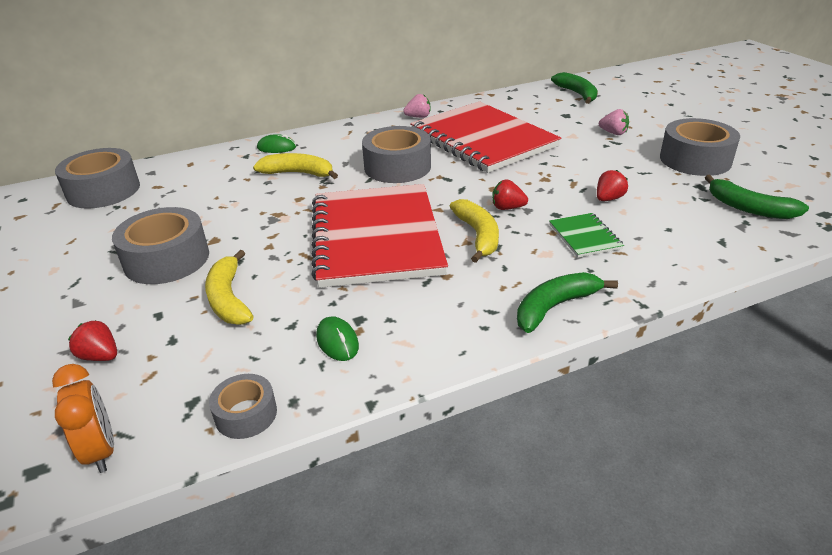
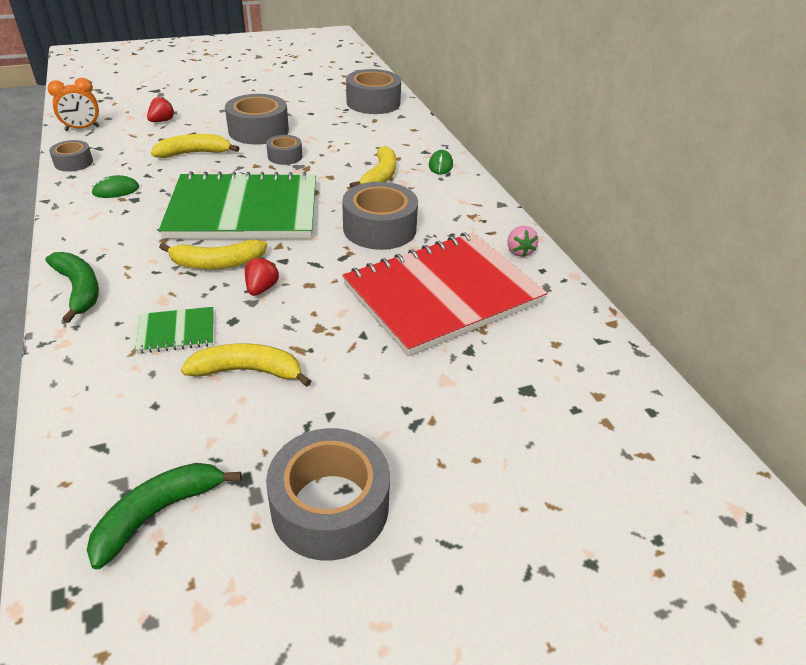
camera: 90 degrees right, 5 degrees up
red notebook [311,184,448,288] -> green notebook [159,171,316,238]
green banana [551,72,598,104] -> none
red strawberry [597,170,628,201] -> yellow banana [181,343,311,387]
pink strawberry [599,109,629,135] -> none
none -> grey tape [266,135,302,165]

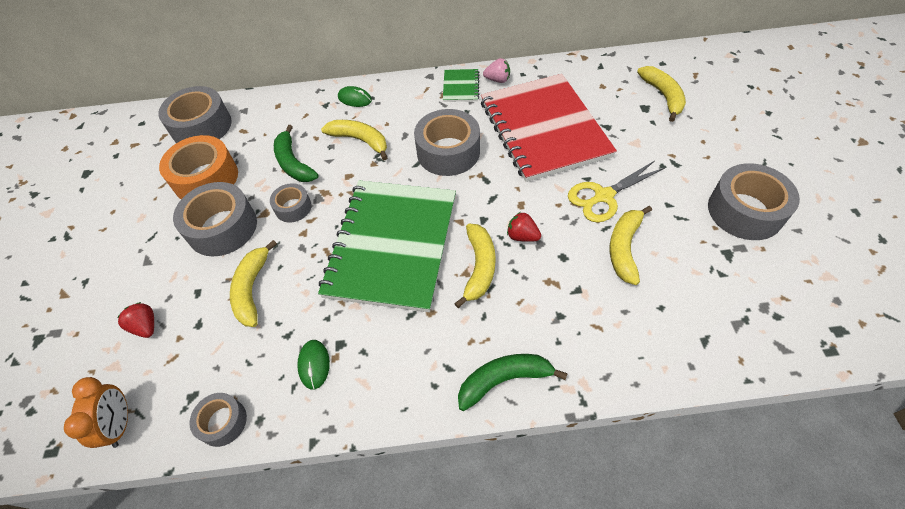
camera: 70 degrees left, 15 degrees up
green banana [87,463,242,570] -> green banana moved to [274,125,319,182]
green notebook [135,307,213,354] -> green notebook moved to [443,69,479,102]
none -> orange tape [159,135,238,199]
none -> yellow scissors [568,161,665,222]
none -> yellow banana [637,66,686,122]

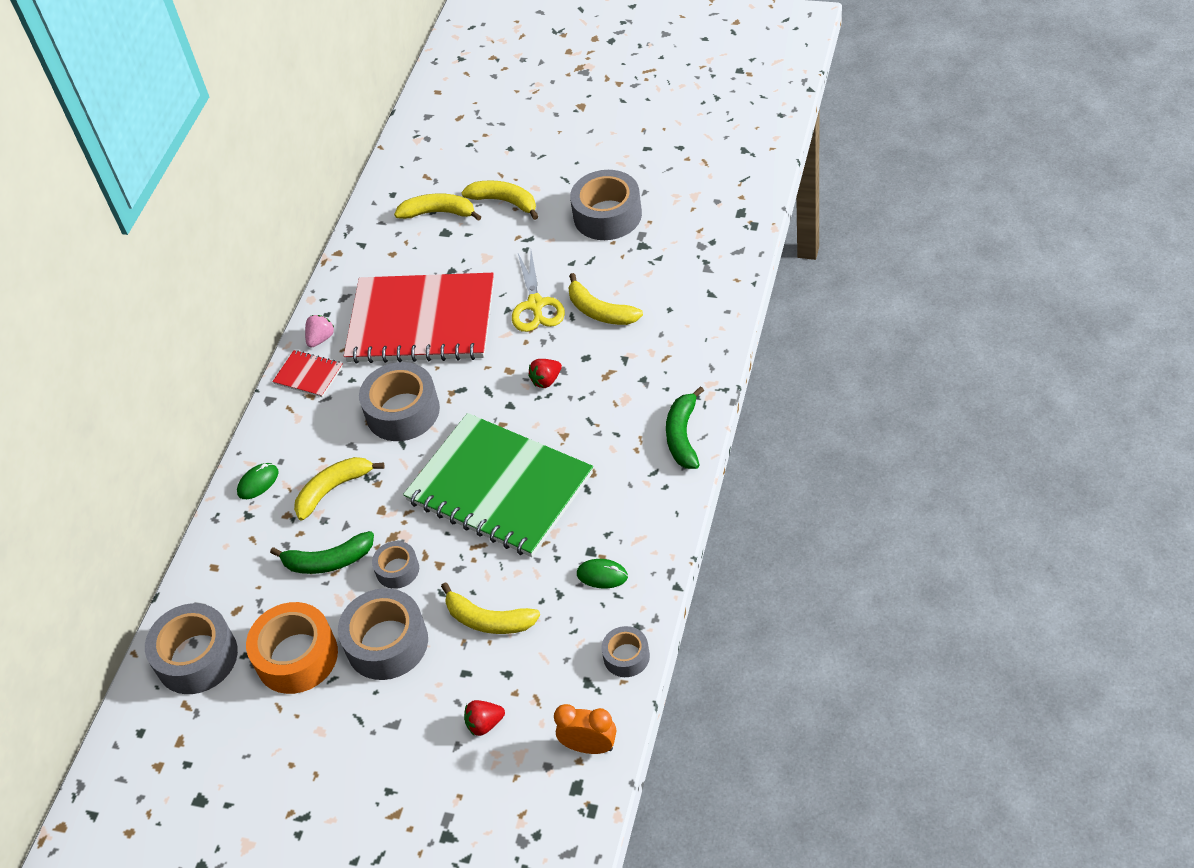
camera: 65 degrees left, 5 degrees down
green notebook [443,69,479,102] -> red notebook [272,350,343,397]
yellow banana [454,224,496,308] -> yellow banana moved to [461,180,538,220]

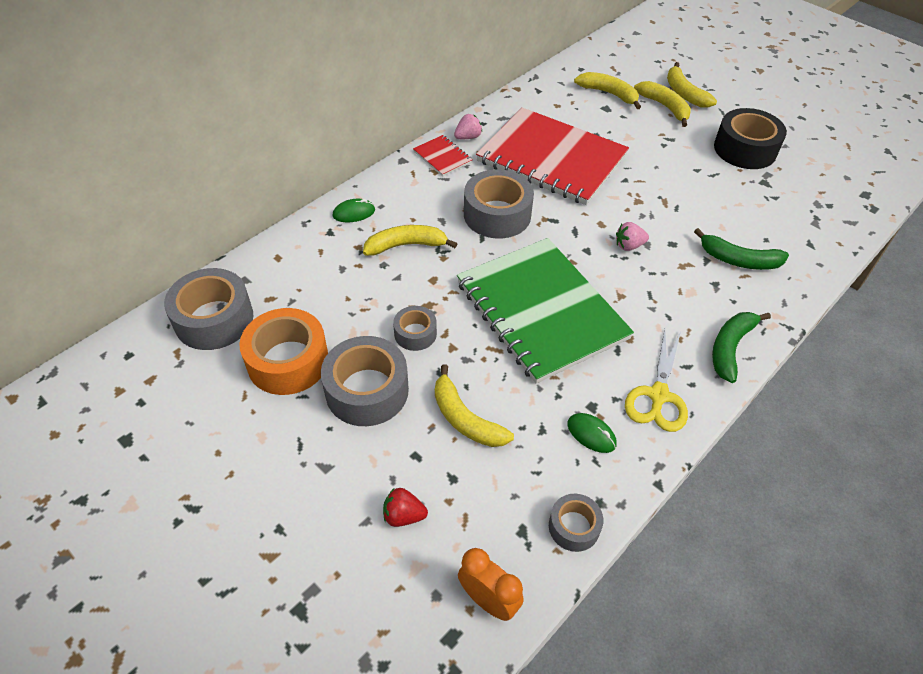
camera: 20 degrees right, 0 degrees up
green banana [270,531,374,574] -> green banana moved to [694,228,789,270]
yellow scissors [512,251,565,332] -> yellow scissors moved to [625,329,688,432]
red strawberry [528,359,562,388] -> pink strawberry [616,222,649,251]
yellow banana [568,273,643,325] -> yellow banana moved to [667,62,717,108]
grey tape [570,170,642,240] -> black tape [714,108,787,169]

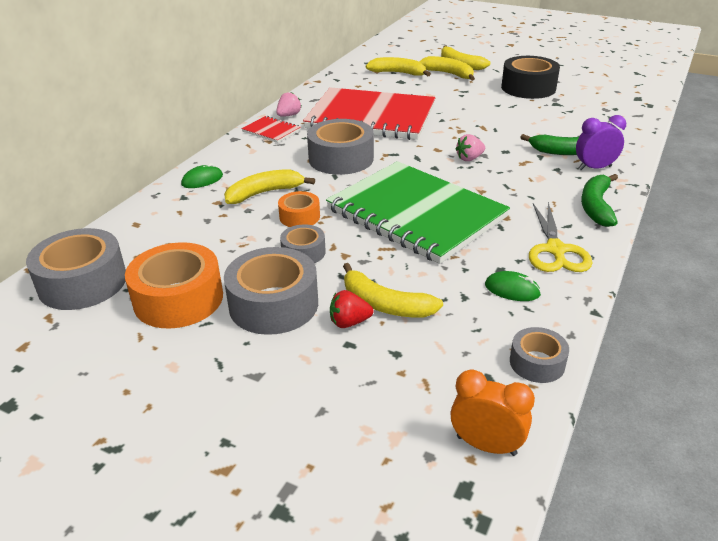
camera: 15 degrees left, 15 degrees down
red strawberry [383,488,428,527] -> red strawberry moved to [330,290,373,328]
none -> orange tape [278,191,320,227]
none -> purple clock [576,115,626,170]

